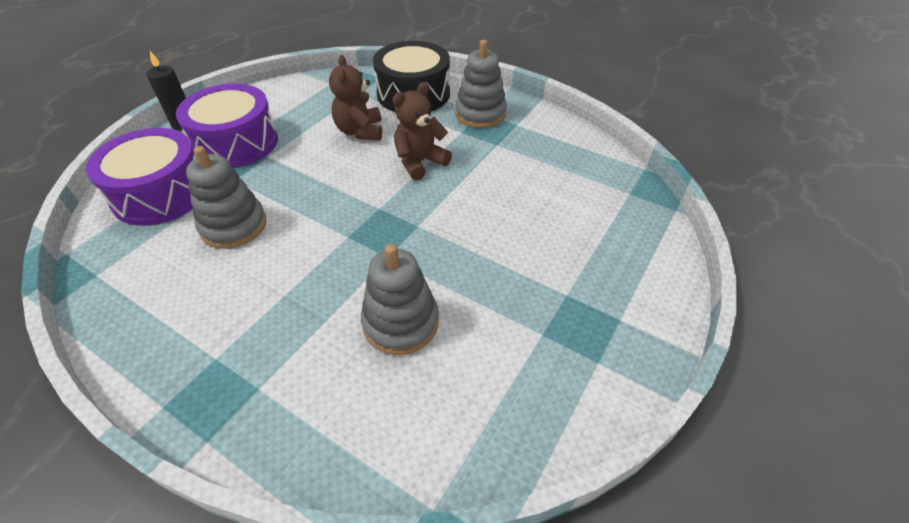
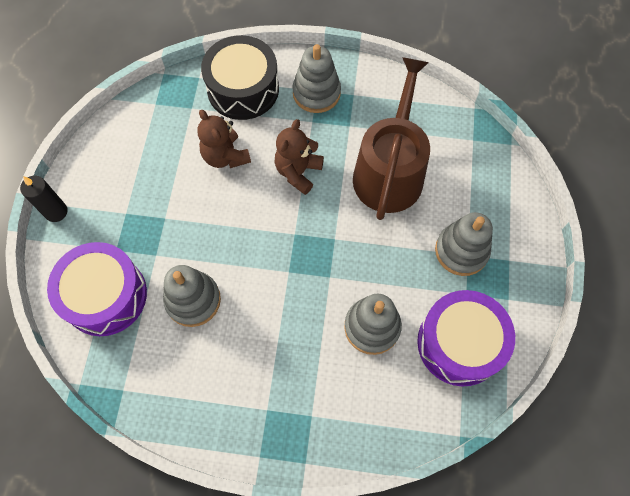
camera: 25 degrees left, 20 degrees up
purple drum [176,84,278,168] -> purple drum moved to [417,290,515,386]
none -> brown watering can [353,57,430,220]
none -> grey stacking toy [435,212,493,276]

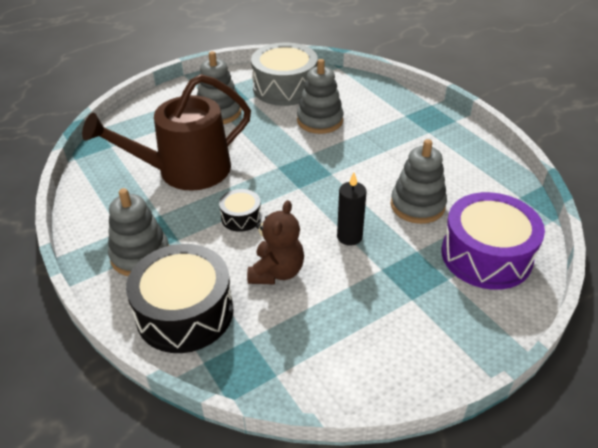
camera: 130 degrees left, 25 degrees down
black candle [20,176,68,222] -> black candle moved to [337,173,366,246]
brown teddy bear [275,119,324,195] -> black drum [219,189,261,232]
purple drum [417,290,515,386] -> grey drum [251,43,318,106]

